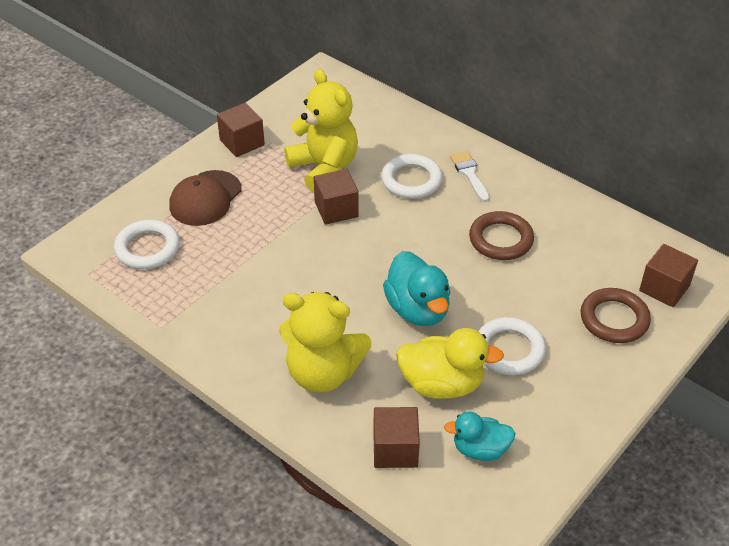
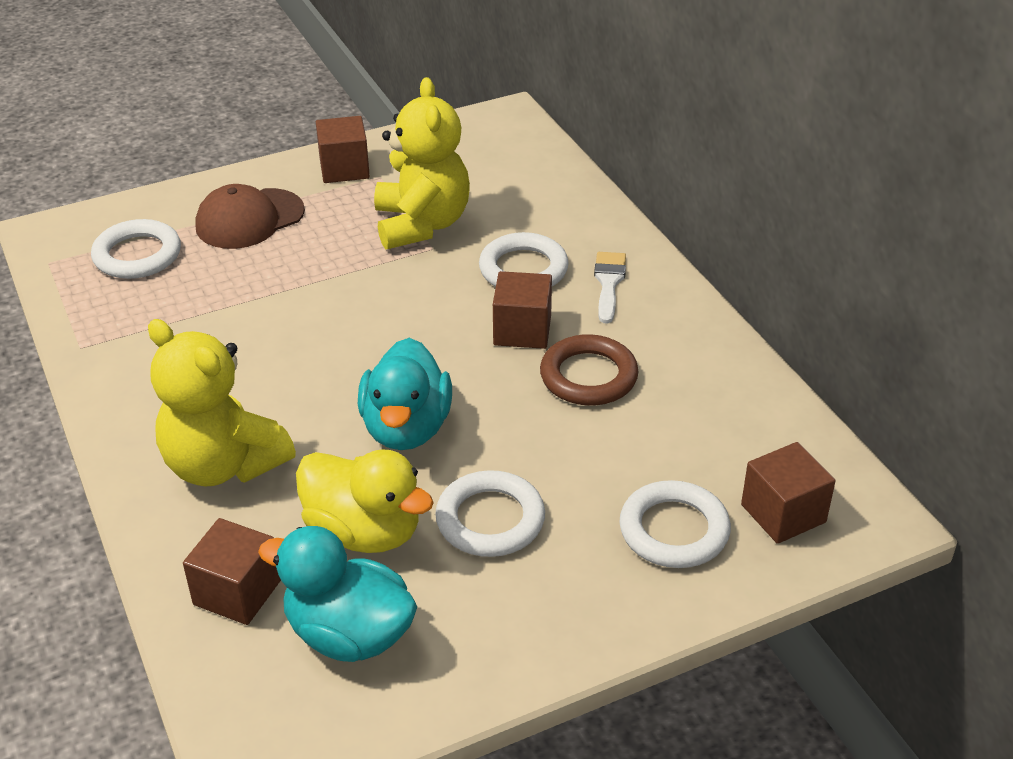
camera: 25 degrees right, 5 degrees down
brown cube [314,169,359,225] -> brown cube moved to [493,271,552,349]
turquoise duck [444,412,516,461] -> turquoise duck [258,526,417,662], size x1.54
brown ring [581,288,651,343] -> white ring [619,480,731,568]

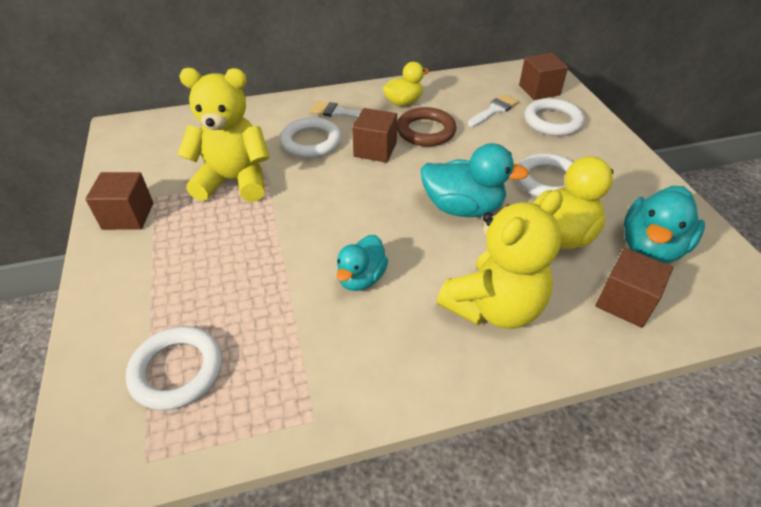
camera: 80 degrees left, 5 degrees up
brown cap [195,184,305,249] -> none
none -> turquoise duck [337,235,388,291]
none -> yellow duck [382,62,429,106]
none -> white brush [467,94,519,127]

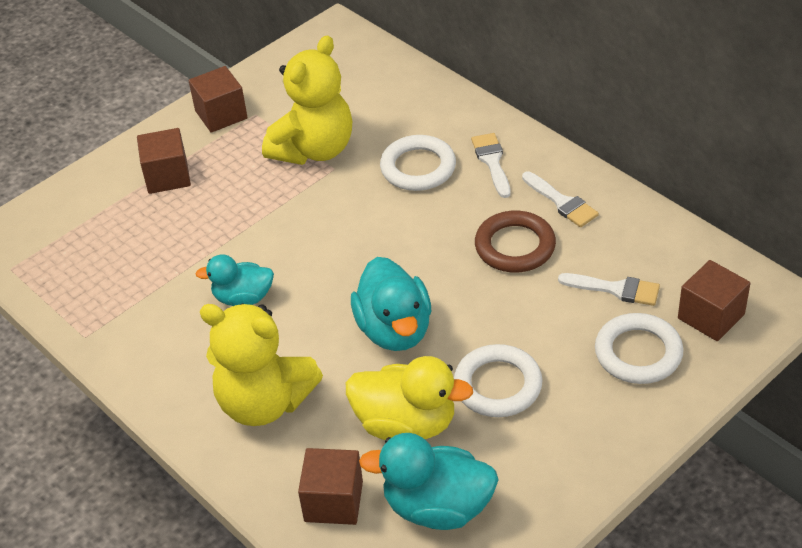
camera: 65 degrees right, 0 degrees up
white ring [126,326,222,410] -> none
yellow teddy bear [177,68,270,202] -> yellow teddy bear turned 60 degrees clockwise [262,35,352,165]
brown cube [352,108,397,163] -> brown cube moved to [137,128,191,194]
yellow duck [382,62,429,106] -> white brush [522,171,599,227]

